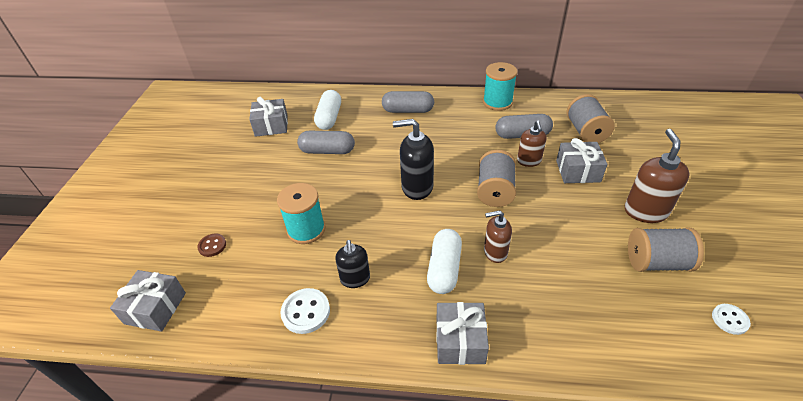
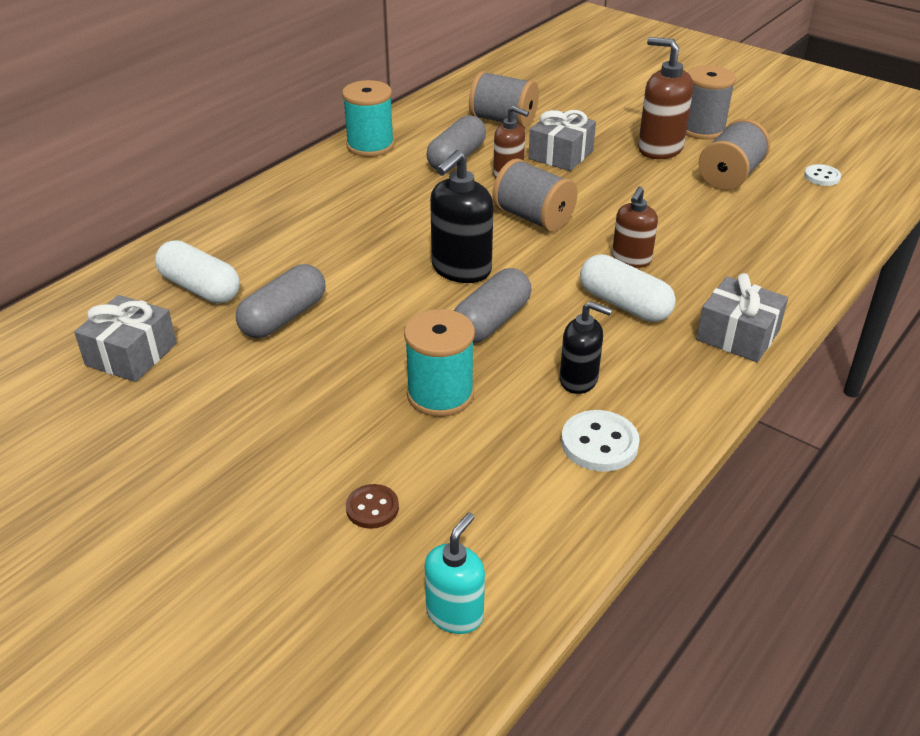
camera: 60 degrees left, 5 degrees down
grey gift [110,270,186,332] -> turquoise soap dispenser [425,512,485,634]
grey capsule [382,91,434,113] -> grey capsule moved to [454,268,531,343]
none -> grey spool [686,65,736,140]

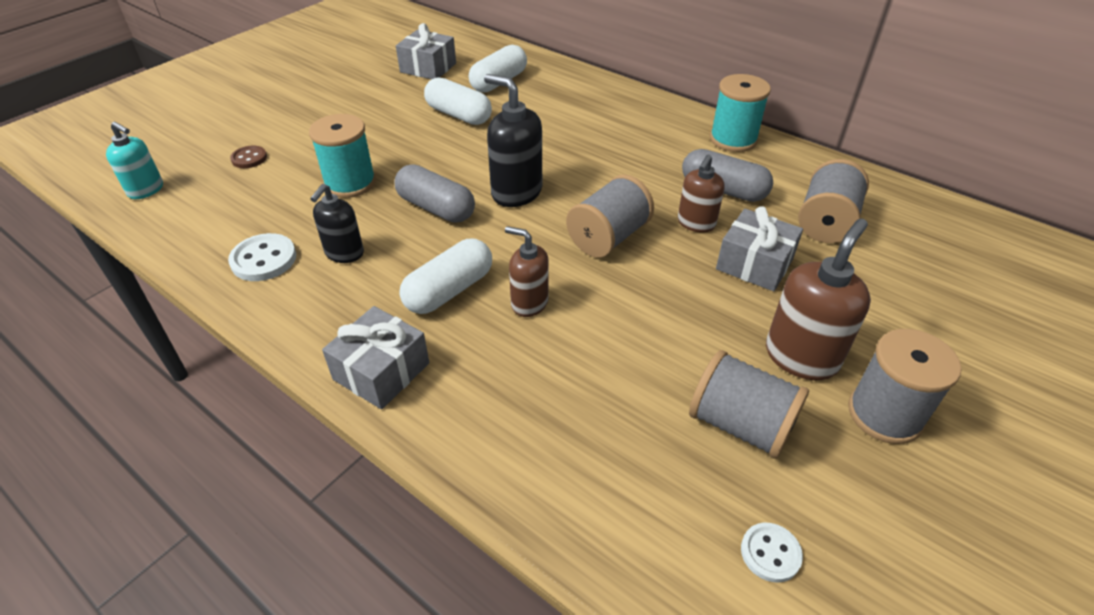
camera: 90 degrees right, 5 degrees up
grey capsule [236,264,325,338] -> white capsule [424,77,492,125]

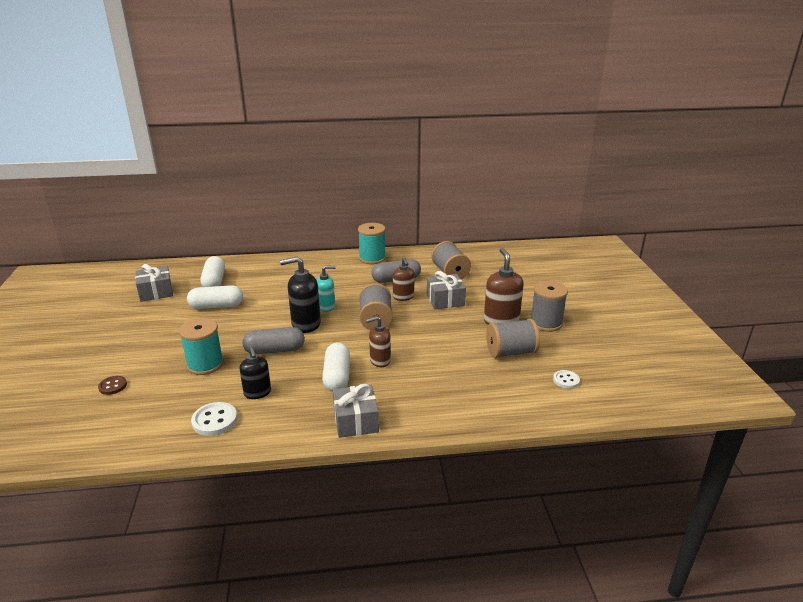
camera: 45 degrees left, 15 degrees down
turquoise soap dispenser [106,122,163,199] -> turquoise soap dispenser moved to [317,266,336,312]

